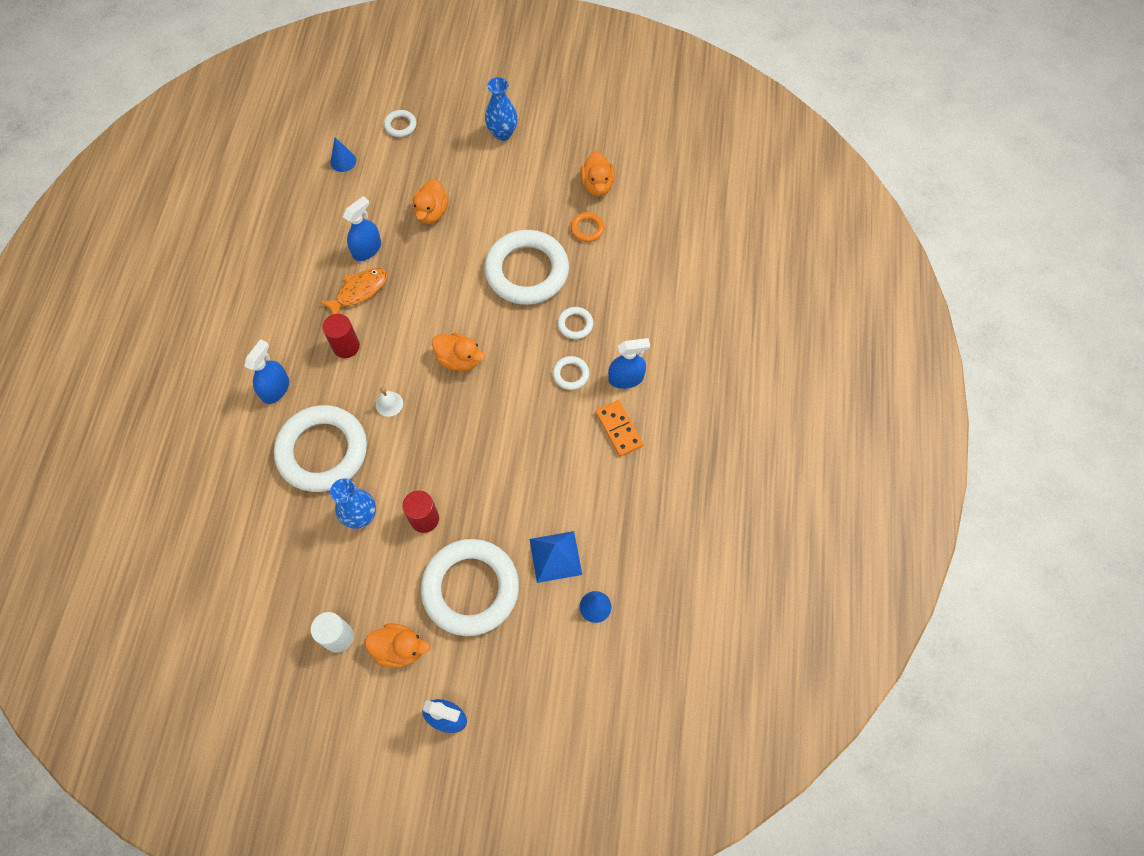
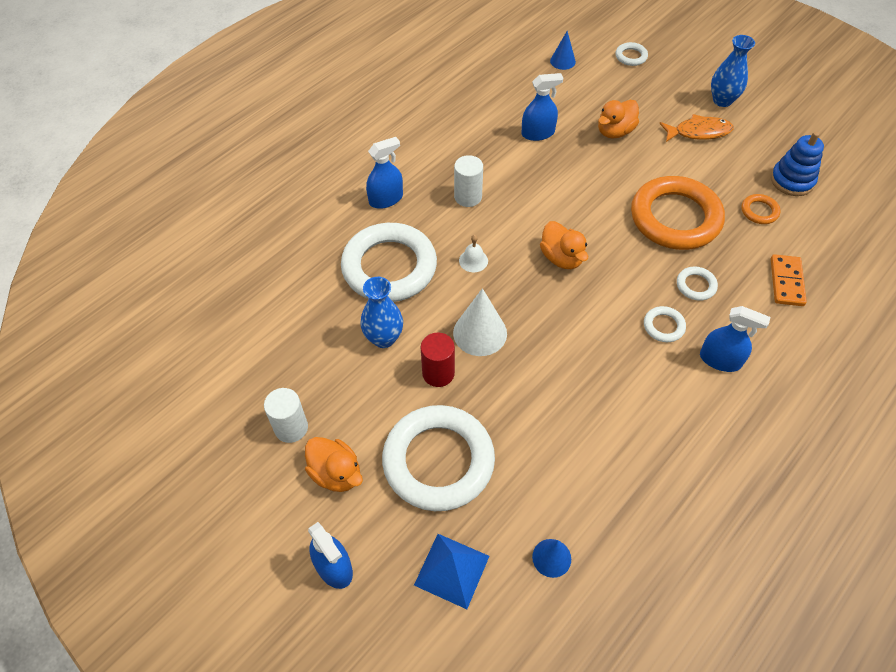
camera: 35 degrees right, 10 degrees down
orange fish [319,268,388,314] -> orange fish moved to [659,114,734,142]
red cylinder [322,314,360,358] -> white cylinder [454,155,483,207]
white ring [484,230,569,305] -> orange ring [631,176,725,250]
blue pyramid [529,531,582,583] -> blue pyramid moved to [414,534,489,609]
orange duck [580,151,615,197] -> blue stacking toy [771,132,824,196]
orange domino [596,400,643,457] -> orange domino moved to [771,254,807,306]
none -> white cone [453,288,507,356]

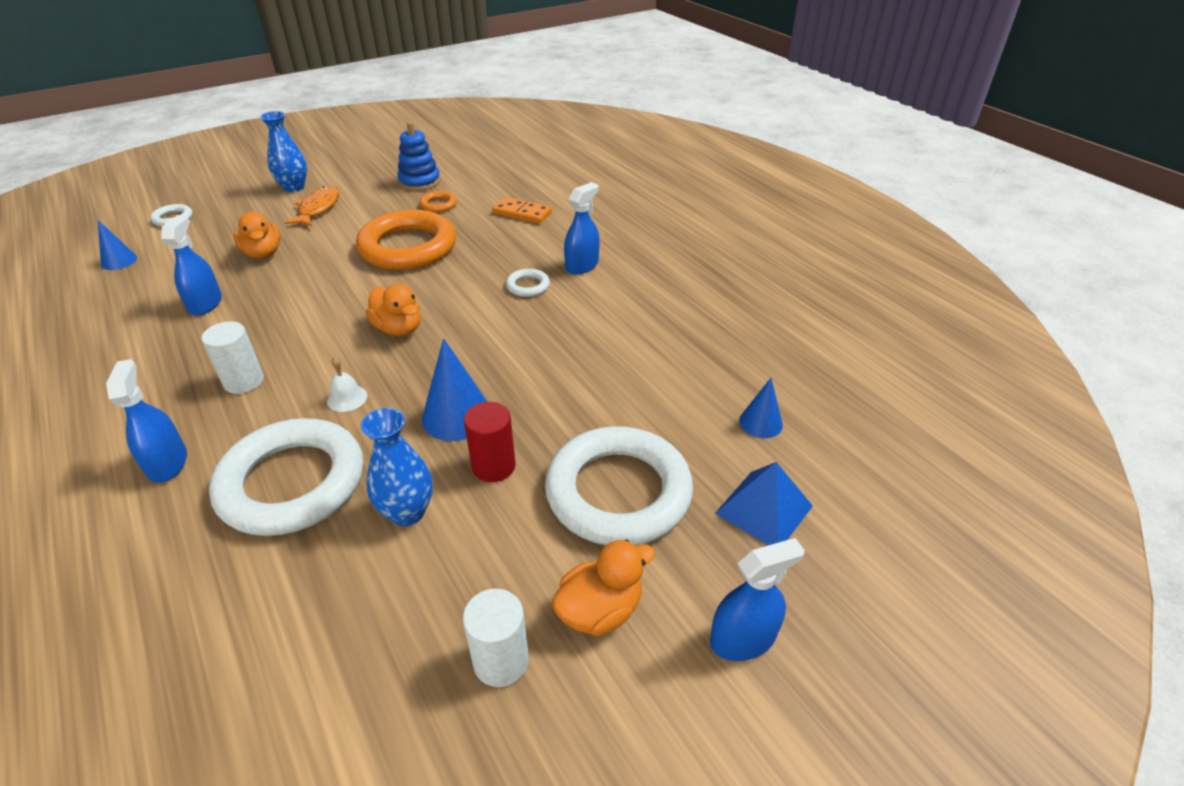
camera: 75 degrees left, 15 degrees down
white cone [453,288,507,356] -> blue cone [422,338,488,441]
orange duck [540,221,588,269] -> orange duck turned 60 degrees clockwise [366,284,421,336]
white ring [677,267,718,301] -> none

